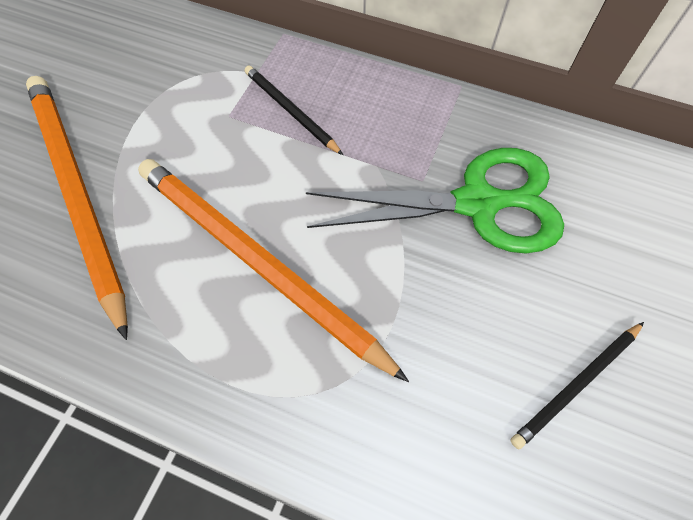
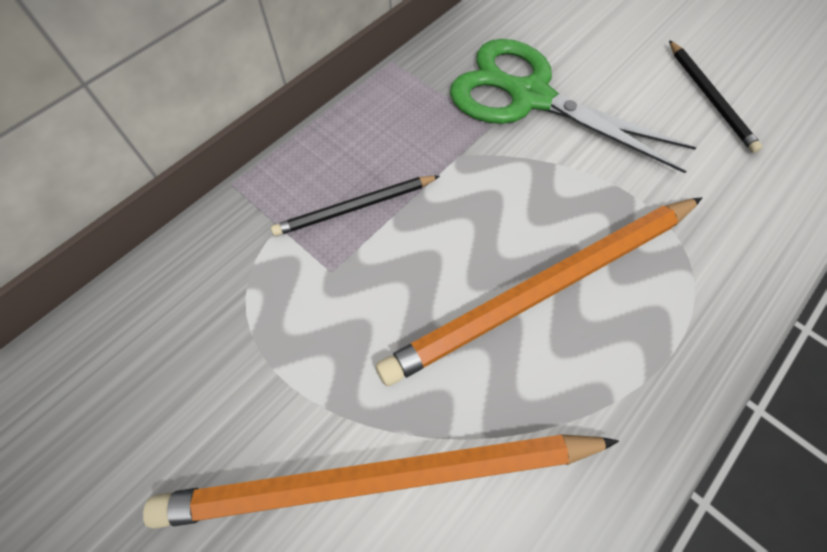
camera: 70 degrees left, 0 degrees up
green scissors [306,148,564,253] -> green scissors turned 75 degrees counterclockwise [450,39,696,173]

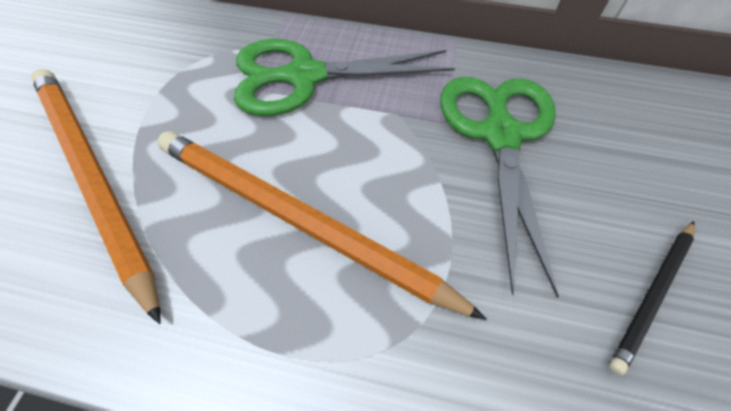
camera: 60 degrees right, 5 degrees down
black pencil [271,176,440,236] -> green scissors [234,39,455,116]

